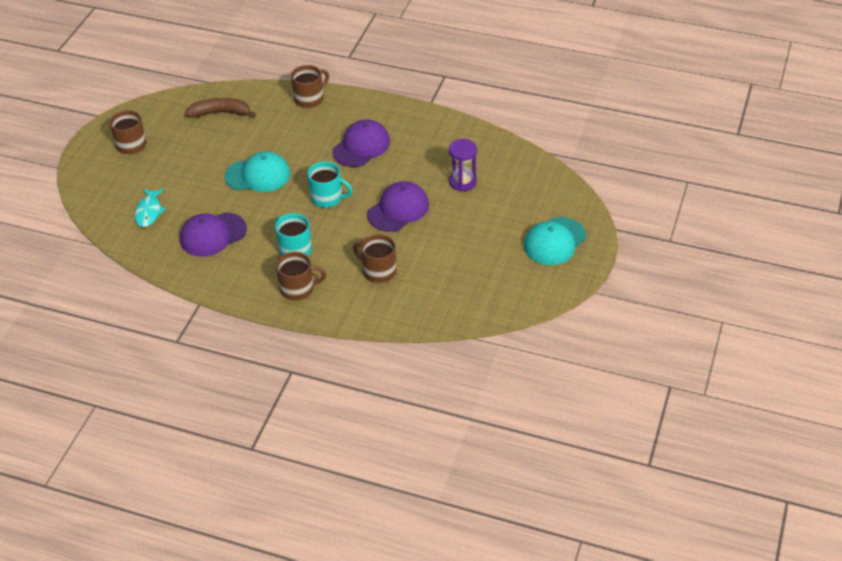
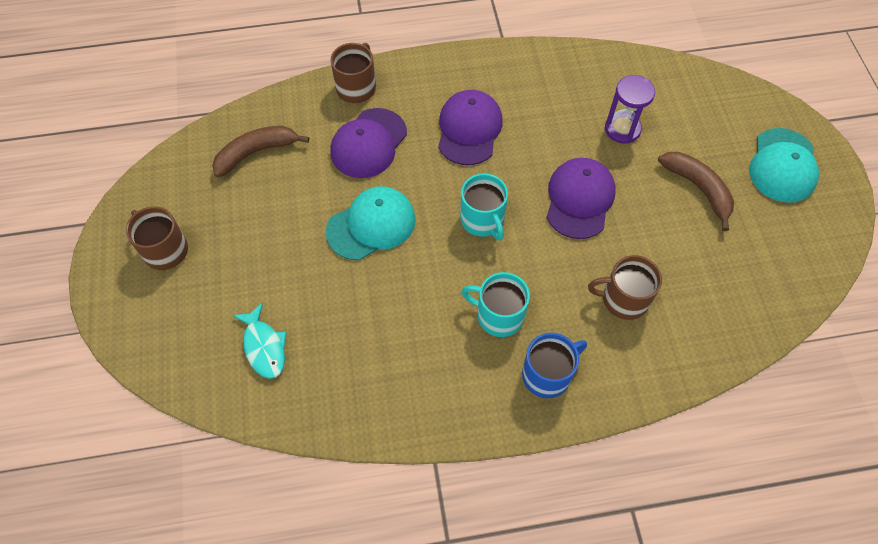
camera: 30 degrees left, 15 degrees up
purple cap [180,212,247,257] -> purple cap moved to [330,108,407,178]
brown mug [276,252,326,301] -> blue mug [522,333,587,398]
turquoise mug [307,161,353,208] -> turquoise mug turned 75 degrees clockwise [460,173,508,241]
none -> brown banana [658,152,734,231]

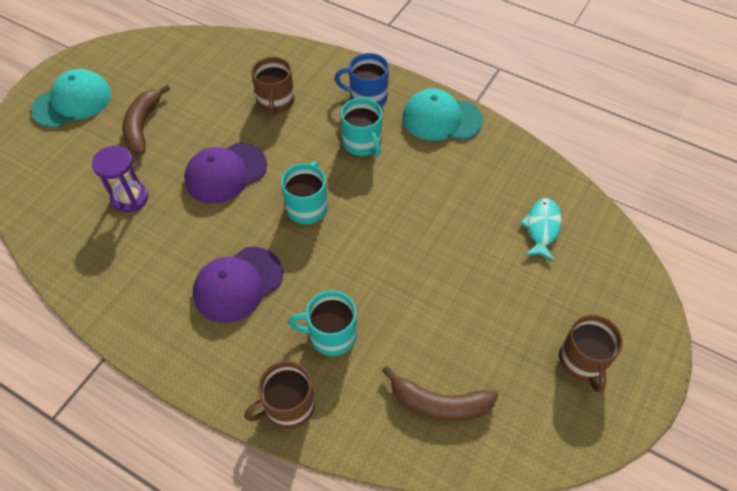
camera: 140 degrees left, 5 degrees down
turquoise cap [326,186,416,260] -> turquoise cap moved to [402,89,483,140]
purple cap [330,108,407,178] -> turquoise mug [288,290,357,356]
brown mug [588,255,662,320] -> brown mug turned 45 degrees clockwise [251,57,295,115]

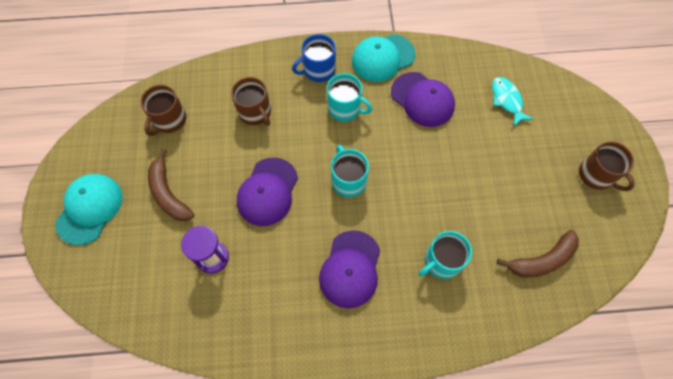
camera: 35 degrees left, 10 degrees up
brown mug [244,361,315,429] -> brown mug moved to [140,85,186,136]
none -> purple cap [391,72,455,127]

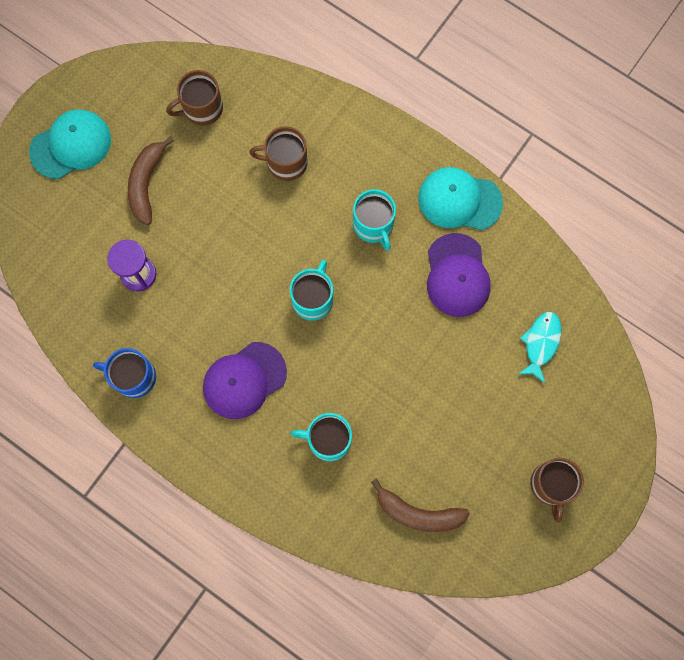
camera: 40 degrees right, 10 degrees up
brown mug [231,77,271,126] -> brown mug turned 90 degrees clockwise [249,126,308,181]
purple cap [237,158,298,226] -> none
blue mug [292,34,336,82] -> blue mug moved to [93,348,156,398]

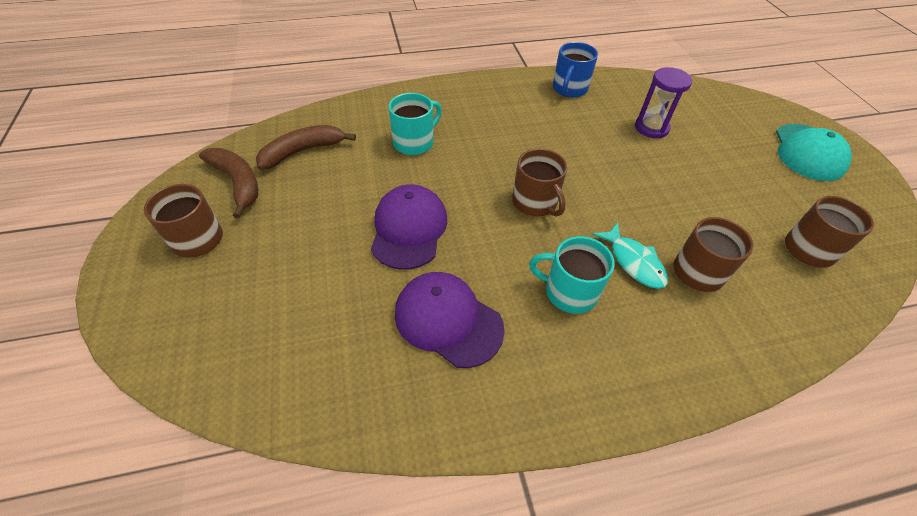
camera: 130 degrees right, 25 degrees down
blue mug [93,348,156,398] -> blue mug turned 150 degrees clockwise [553,42,598,98]
brown banana [128,136,174,225] -> brown banana moved to [199,148,258,218]
purple cap [203,342,287,419] -> purple cap moved to [371,184,447,270]
turquoise mug [290,260,333,320] -> brown mug [512,148,567,217]
turquoise cap [418,167,503,230] -> none
turquoise fish [519,312,561,383] -> turquoise fish moved to [592,222,668,289]

